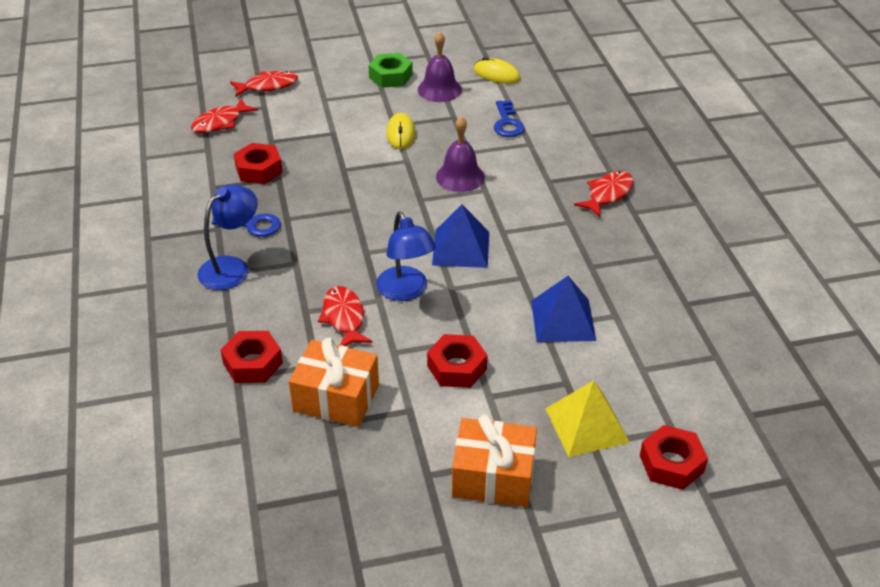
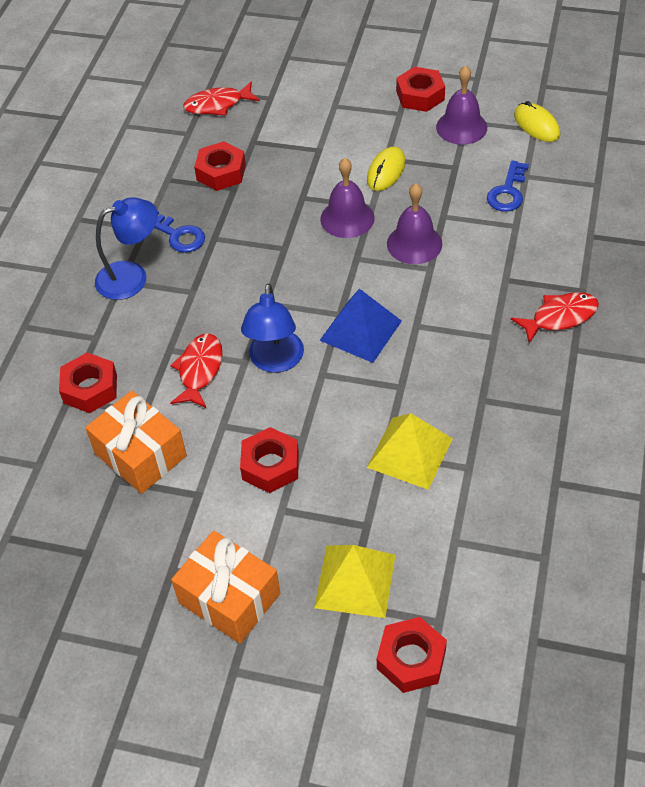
camera: 30 degrees right, 10 degrees up
red fish [230,71,298,97] -> none
green nut [368,53,413,88] -> red nut [396,66,445,112]
blue pyramid [531,276,596,342] -> yellow pyramid [367,413,453,490]
none -> purple bell [320,158,375,238]

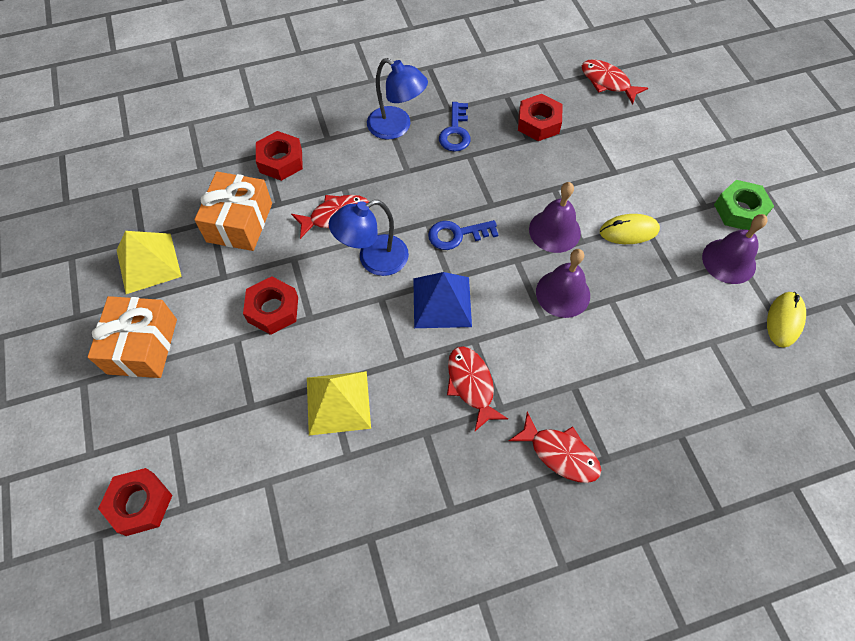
camera: 55 degrees right, 10 degrees up
yellow pyramid [314,545,395,618] -> yellow pyramid moved to [117,231,182,294]
red nut [396,66,445,112] -> green nut [714,180,774,230]
blue key [487,160,529,212] -> blue key moved to [428,220,498,250]
none -> red fish [447,346,508,431]

